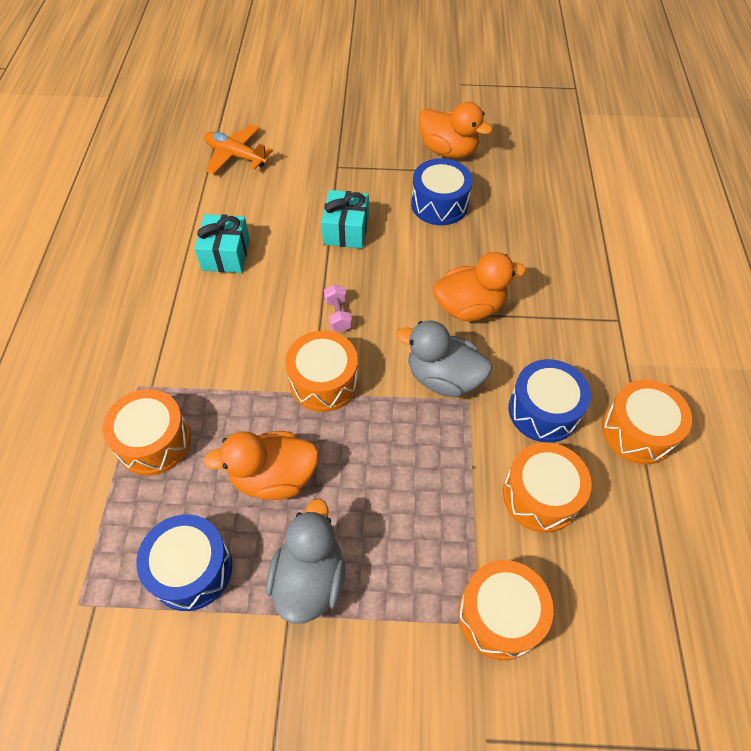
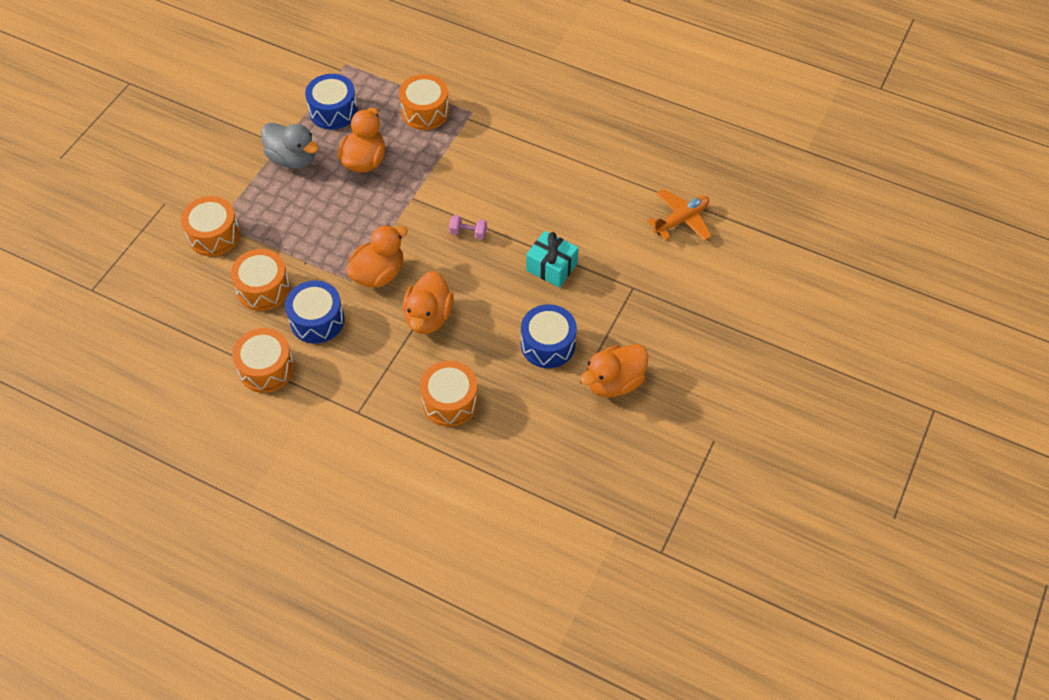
camera: 115 degrees right, 0 degrees up
turquoise gift [194,214,250,273] -> none
orange drum [285,331,358,412] -> orange drum moved to [420,361,478,427]
grey duck [396,320,492,397] -> orange duck [346,225,408,287]

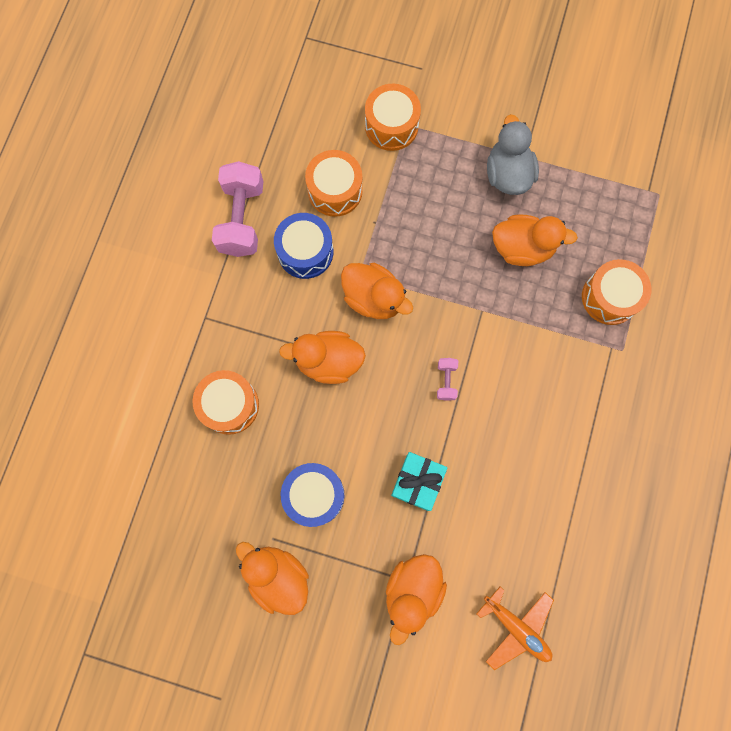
camera: 80 degrees right, 20 degrees up
orange drum [232,328,295,393] -> pink dumbbell [212,161,263,257]
grey duck [261,123,318,169] -> grey duck turned 150 degrees clockwise [487,114,539,195]
blue drum [305,74,358,130] -> none
none -> orange duck [386,554,447,645]

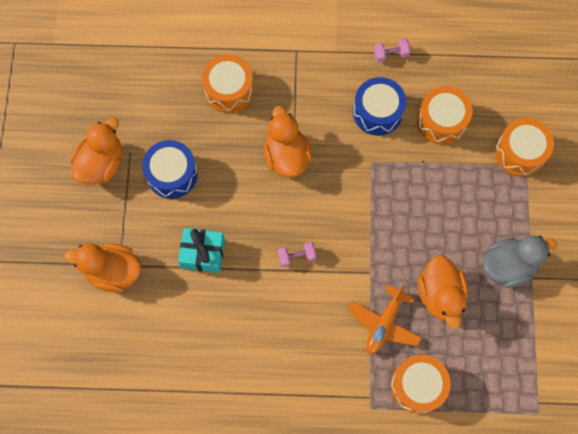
camera: 75 degrees right, 5 degrees down
pink dumbbell [212,161,263,257] -> pink dumbbell [374,39,410,63], size x0.46
orange duck [341,263,413,319] -> none
orange plane [476,587,554,670] -> orange plane moved to [348,284,422,354]

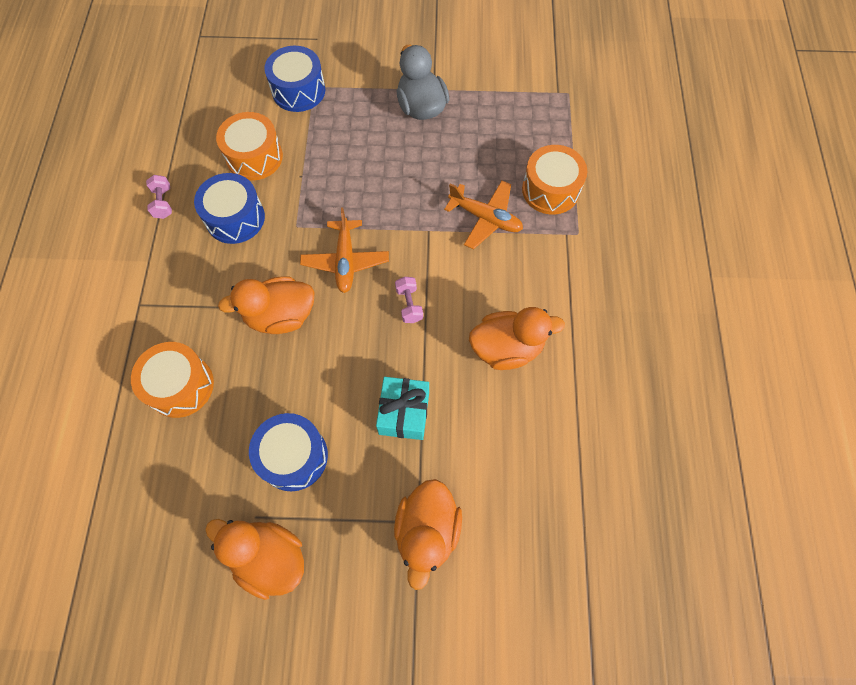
camera: 90 degrees left, 5 degrees down
orange duck [418,255,468,329] -> orange duck moved to [469,307,565,370]
orange drum [495,118,554,177] -> blue drum [264,46,325,112]
none -> orange plane [300,207,389,293]

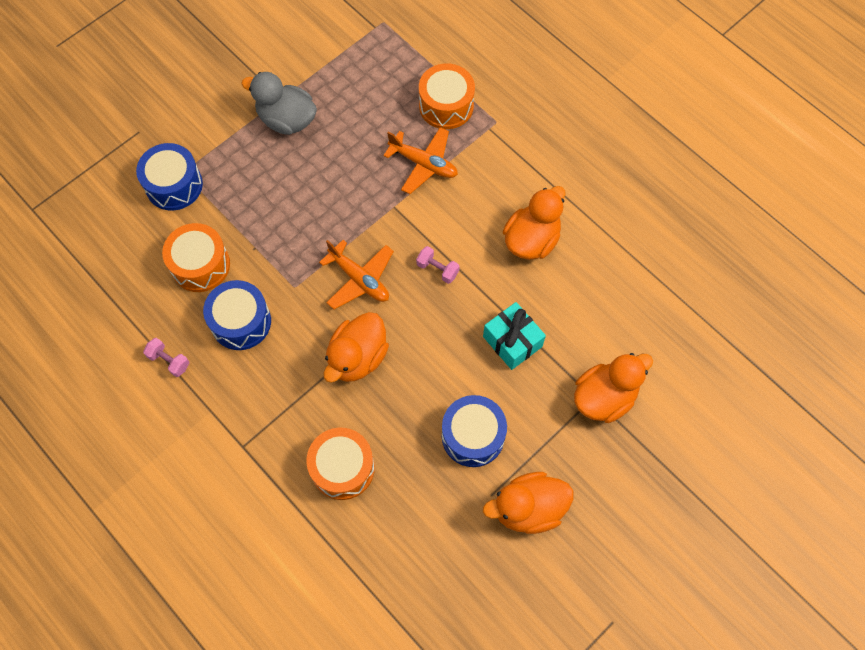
camera: 45 degrees left, 0 degrees up
orange duck [394,479,462,590] -> orange duck turned 90 degrees counterclockwise [574,353,653,423]
orange plane [444,180,523,250] -> orange plane turned 45 degrees clockwise [383,127,458,194]

